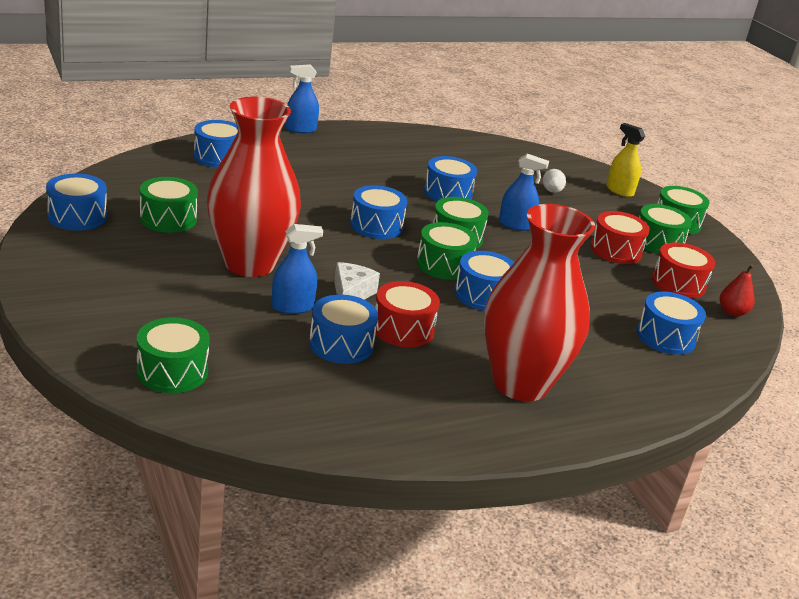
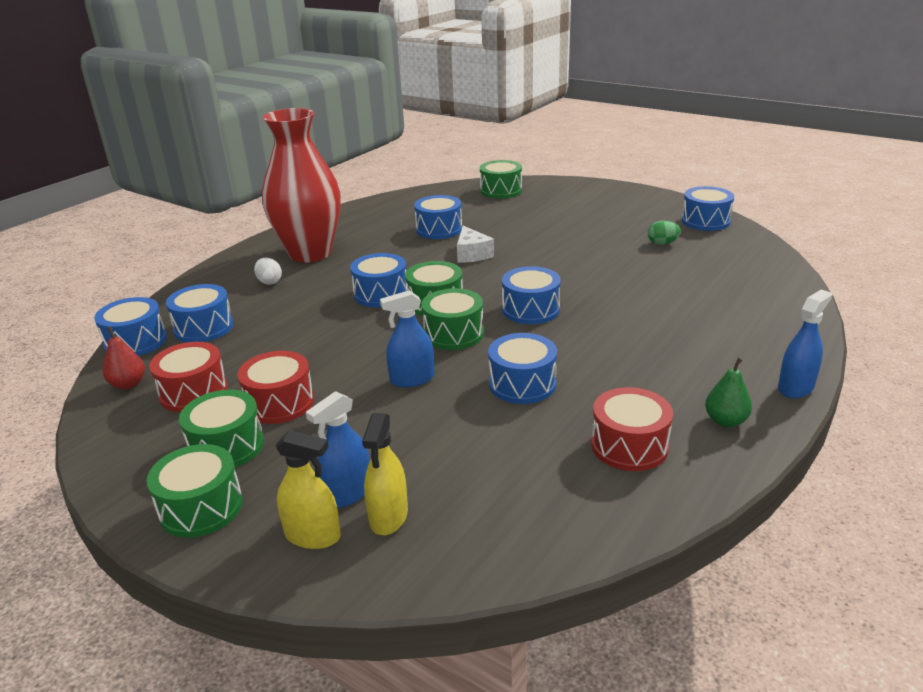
camera: 155 degrees right, 0 degrees up
green drum [140,177,198,233] -> green egg [648,220,681,245]
blue drum [194,120,238,168] -> blue drum moved to [94,297,167,356]
red vase [207,97,301,277] -> none
blue spray bottle [272,224,323,314] -> blue spray bottle moved to [306,391,370,508]
red drum [375,281,440,347] -> red drum moved to [591,387,673,471]
white egg [543,169,566,193] -> white egg moved to [254,257,282,285]
none -> yellow spray bottle [362,413,408,535]
none -> green pear [705,357,752,427]

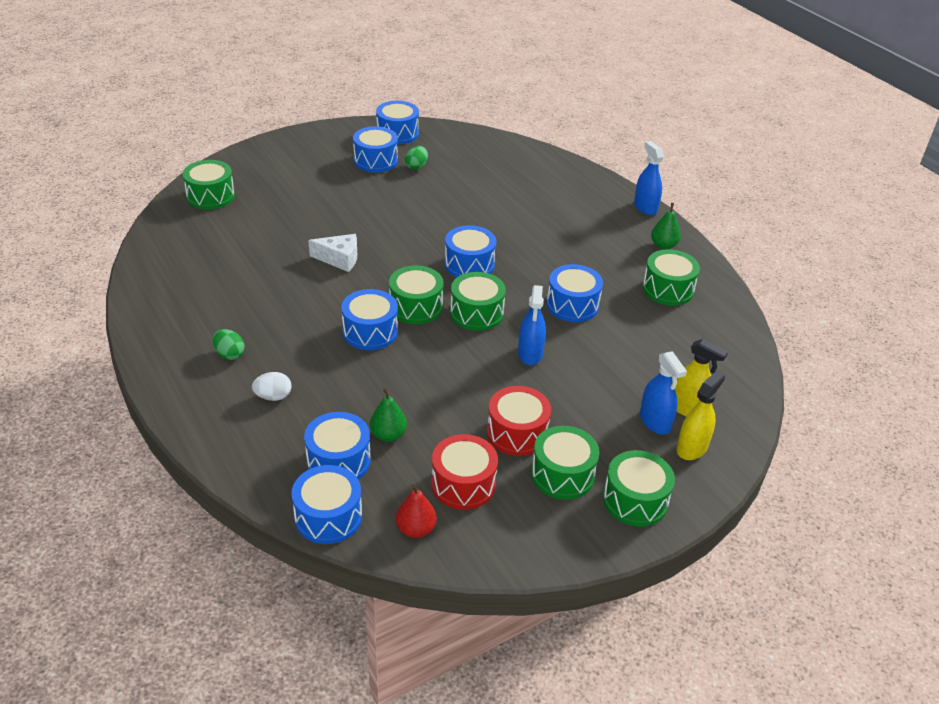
camera: 70 degrees left, 10 degrees up
red vase [262,108,341,263] -> green egg [212,329,245,360]
blue drum [414,195,462,239] -> blue drum moved to [353,126,398,173]
red drum [591,387,673,471] -> green drum [642,249,700,306]
none -> green pear [370,388,407,442]

